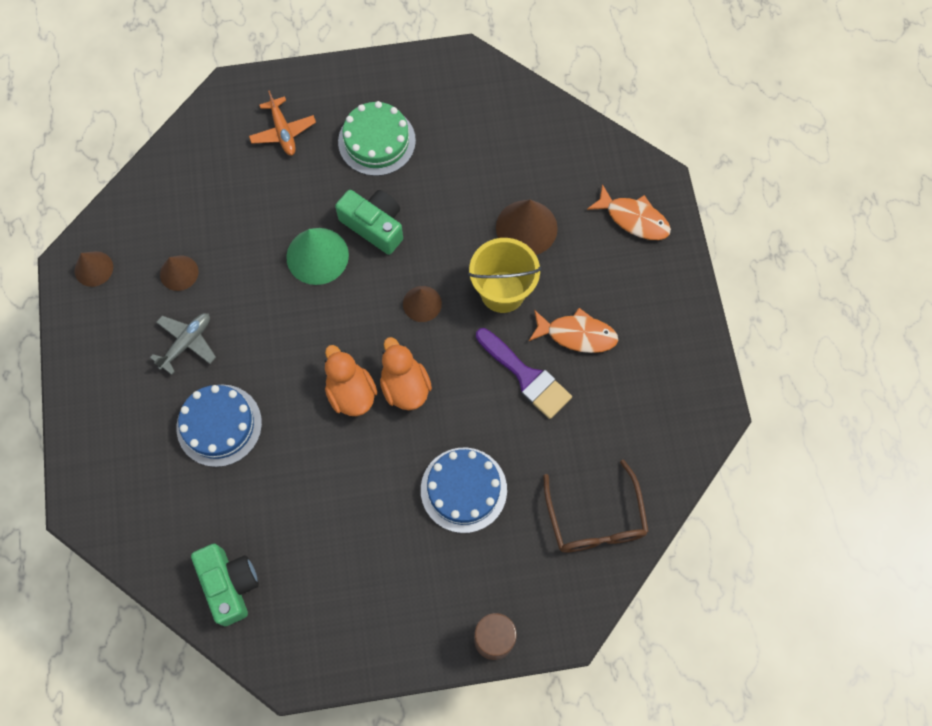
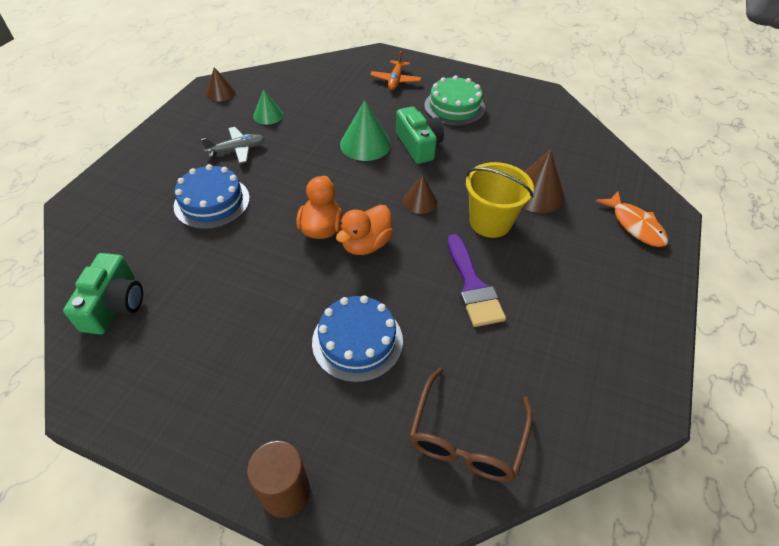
camera: 30 degrees right, 20 degrees down
brown cone [160,255,199,291] -> green cone [253,89,283,125]
orange duck [380,337,432,410] -> orange duck turned 150 degrees counterclockwise [336,205,393,255]
orange fish [529,308,618,353] -> none

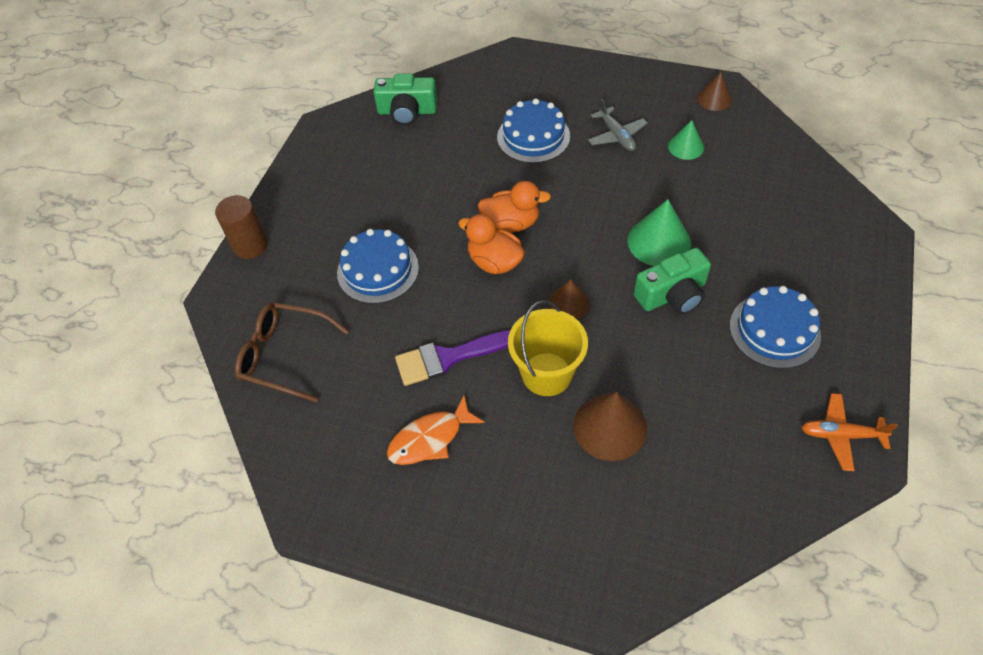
camera: 90 degrees right, 5 degrees up
orange plane [370,51,421,90] -> orange plane moved to [801,393,898,471]
green cake [424,75,485,126] -> blue cake [730,286,821,369]
orange fish [595,192,668,247] -> orange fish moved to [387,395,485,465]

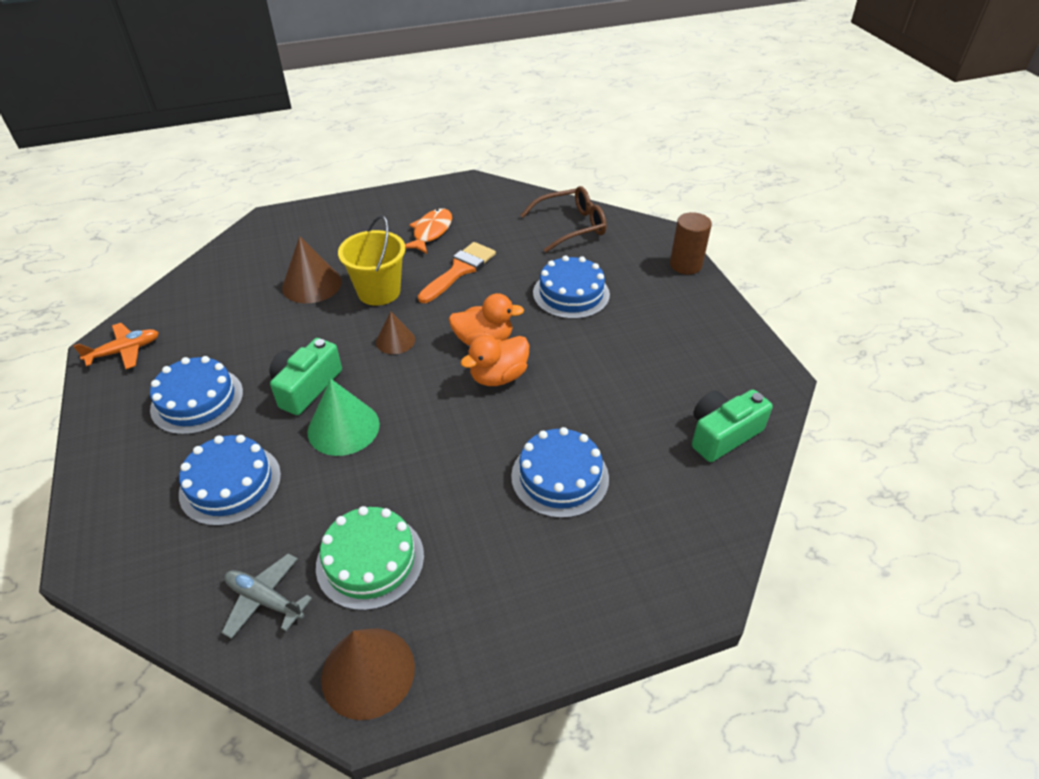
camera: 140 degrees right, 10 degrees down
purple brush [395,330,510,386] -> orange brush [418,242,496,303]
grey plane [588,99,648,151] -> grey plane moved to [221,553,312,639]
green cone [668,120,704,160] -> green cake [316,506,424,611]
brown cone [697,72,732,111] -> brown cone [321,628,415,720], size x1.62
none -> blue cake [179,435,281,526]

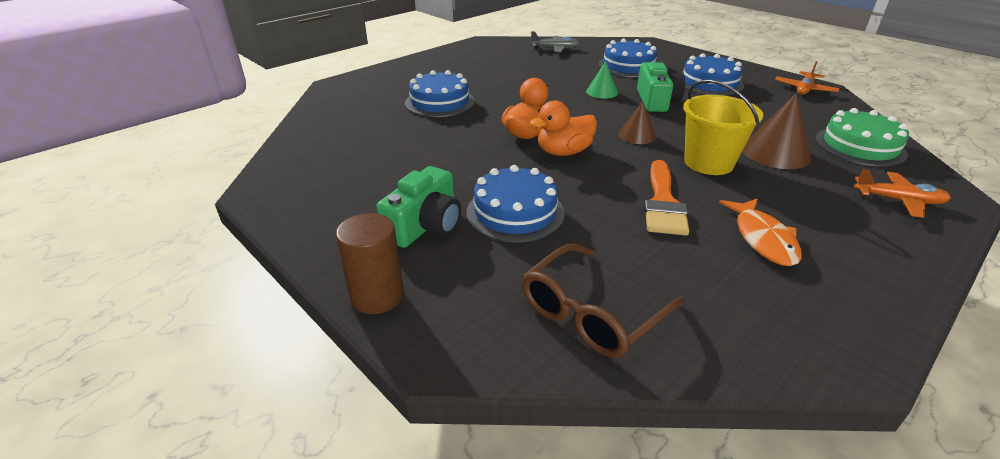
camera: 155 degrees right, 10 degrees down
green cone [307,379,380,456] -> green cone [586,61,618,99], size x0.62
green cake [316,506,424,611] -> green cake moved to [815,108,909,167]
brown cone [321,628,415,720] -> none
green camera [692,389,773,462] -> green camera moved to [376,166,461,248]
none -> orange plane [854,169,951,218]

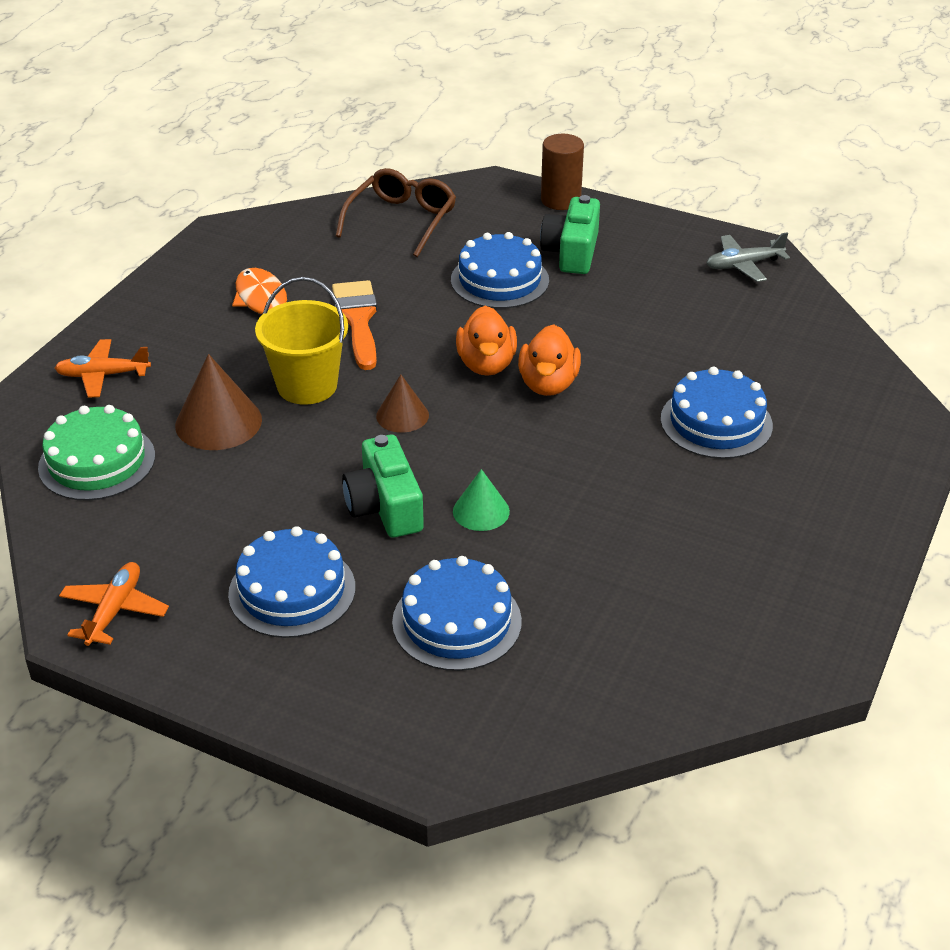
camera: 160 degrees right, 5 degrees up
orange duck [530,100,597,156] -> orange duck turned 135 degrees clockwise [456,306,517,376]
grey plane [531,31,580,52] -> grey plane moved to [706,232,790,282]

